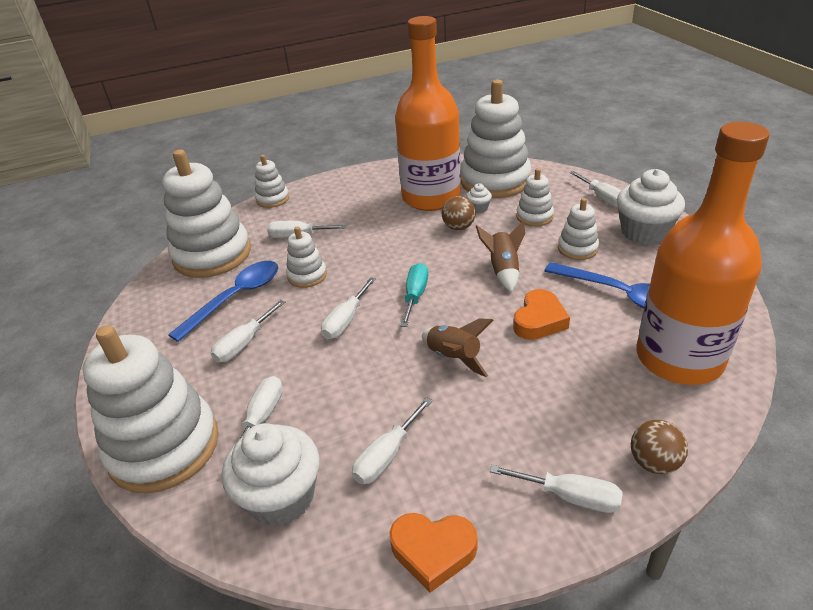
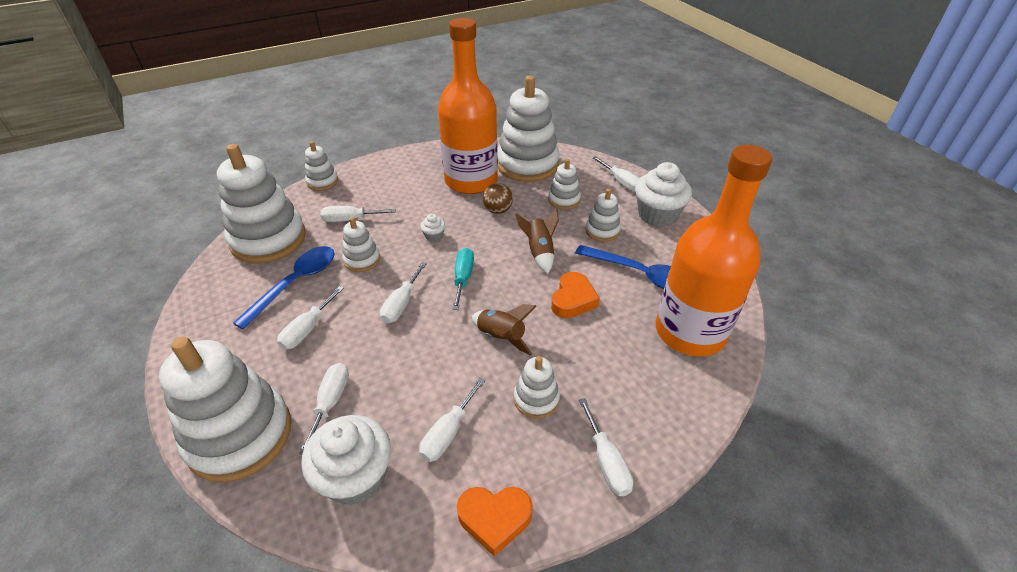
camera: 10 degrees left, 5 degrees up
white cupcake [466,183,492,213] -> white cupcake moved to [420,214,445,242]
white screwdriver [490,465,623,513] -> white screwdriver turned 60 degrees clockwise [579,398,633,496]
brown ball [631,420,688,474] -> none
none -> white stacking toy [514,356,560,419]

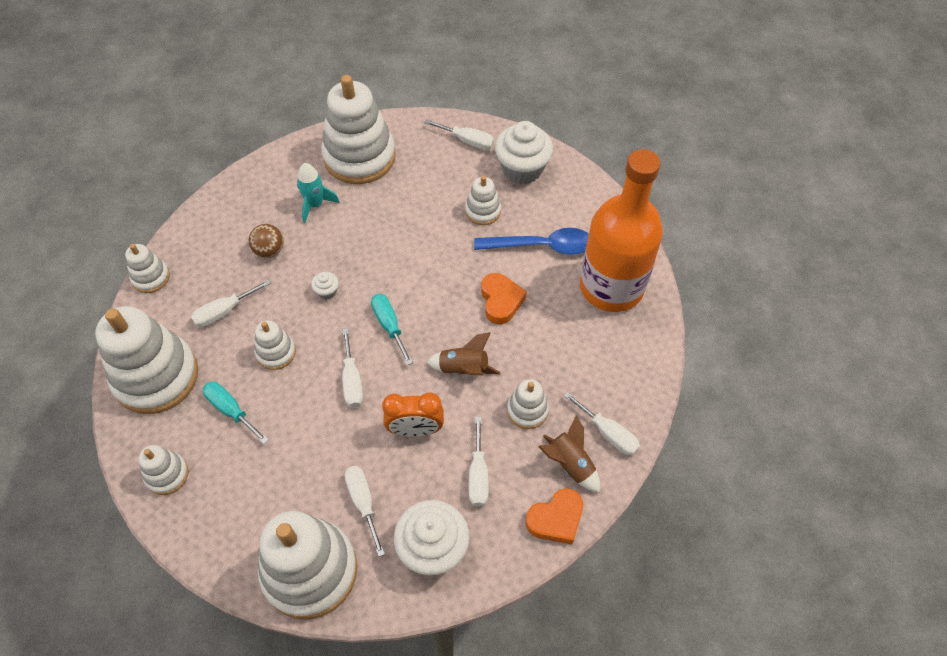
camera: 30 degrees left, 15 degrees up
blue spoon [233,246,335,330] -> turquoise screwdriver [203,382,269,444]
white screwdriver [277,286,344,350] -> none
orange bottle [438,18,498,194] -> turquoise rocket [297,163,340,223]
brown ball [483,183,513,214] -> brown ball moved to [249,224,284,258]
brown rocket [515,209,559,274] -> brown rocket moved to [538,415,600,493]
white stacking toy [548,159,581,210] -> white stacking toy moved to [138,445,189,495]
none -> orange clock [382,392,444,437]

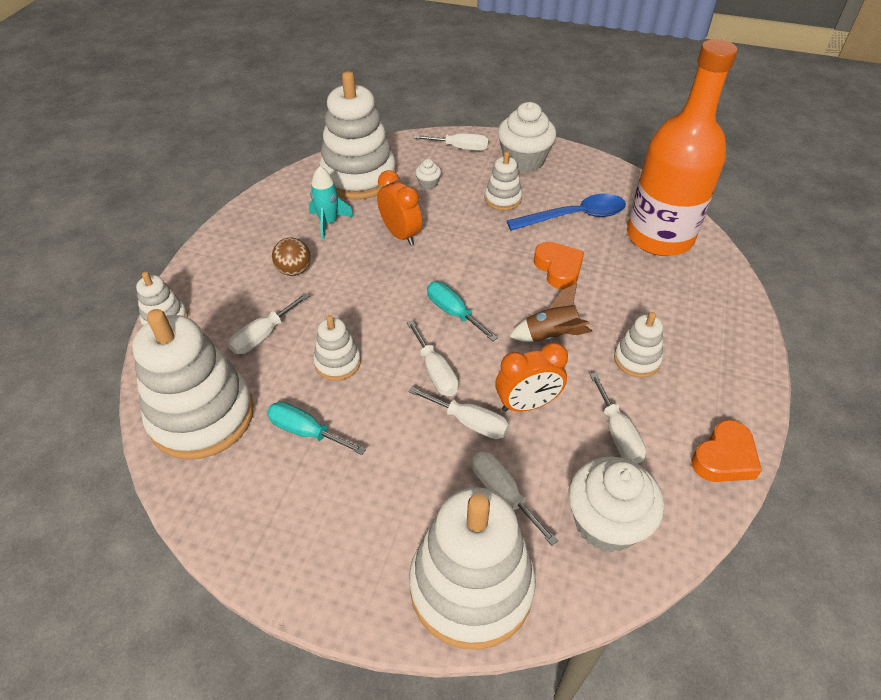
camera: 15 degrees left, 10 degrees down
white stacking toy [138,445,189,495] -> none
white cupcake [311,272,339,299] -> white cupcake moved to [415,159,441,189]
brown rocket [538,415,600,493] -> none
white screwdriver [563,391,640,456] -> white screwdriver moved to [409,387,509,439]
none -> orange clock [377,170,422,246]

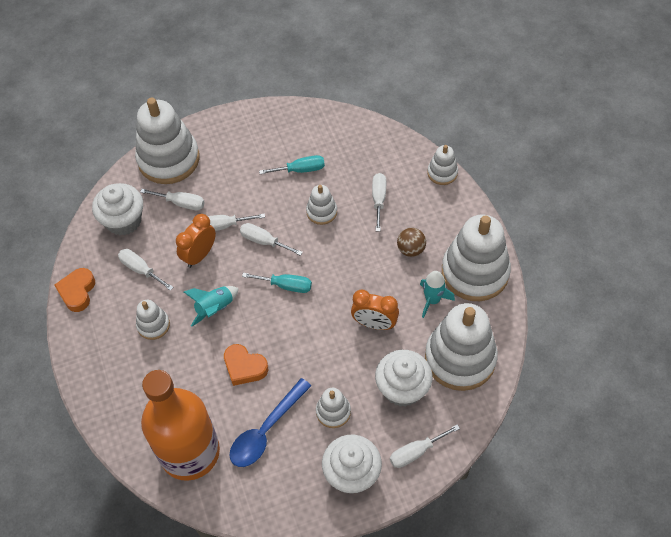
camera: 145 degrees right, 10 degrees up
white stacking toy [132,309,254,460] -> white stacking toy moved to [442,214,511,301]
white cupcake [415,159,441,189] -> white cupcake [375,350,432,407], size x2.29
brown rocket [509,283,593,342] -> turquoise rocket [184,286,239,326]

